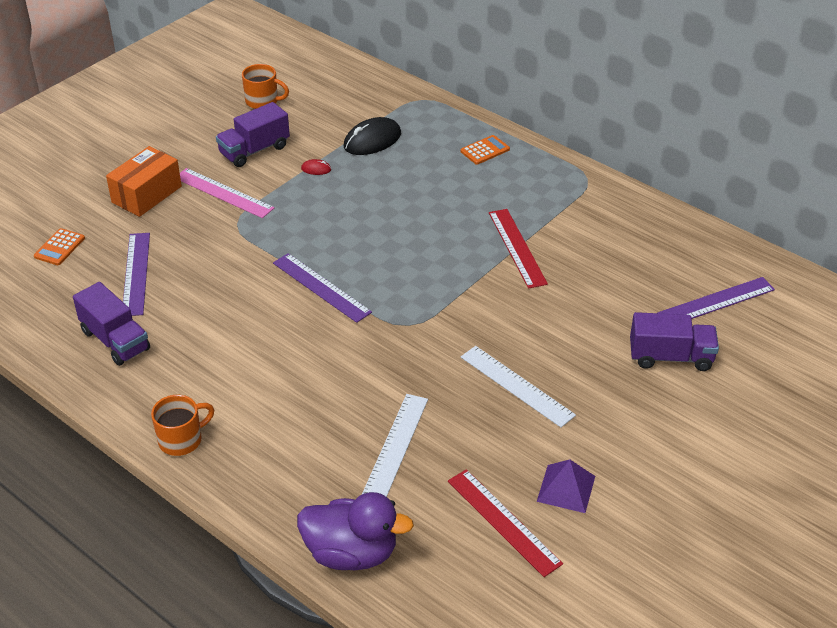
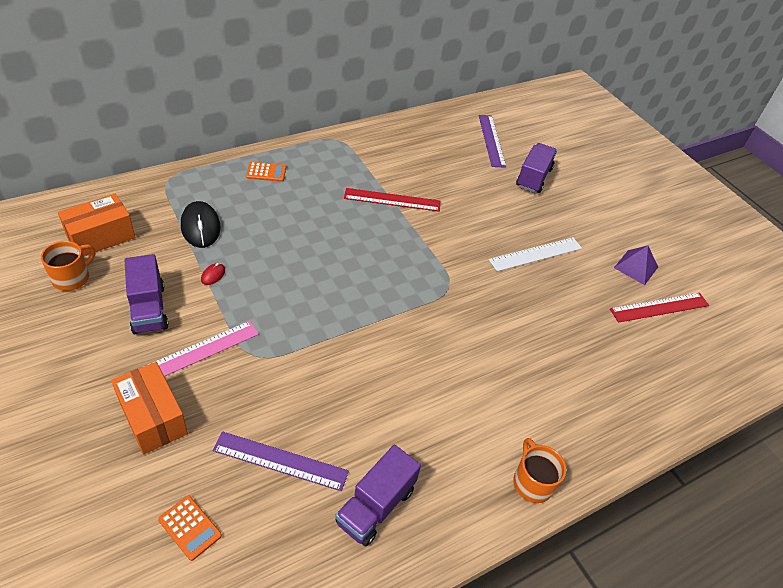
camera: 75 degrees left, 5 degrees up
purple truck [73,282,150,366] -> purple truck turned 150 degrees clockwise [335,445,421,546]
purple ruler [273,253,372,323] -> none
purple duck [297,492,414,570] -> none
white ruler [362,394,428,497] -> none
orange calculator [460,135,510,165] -> orange calculator turned 105 degrees clockwise [246,162,286,182]
none -> orange box [58,194,135,256]

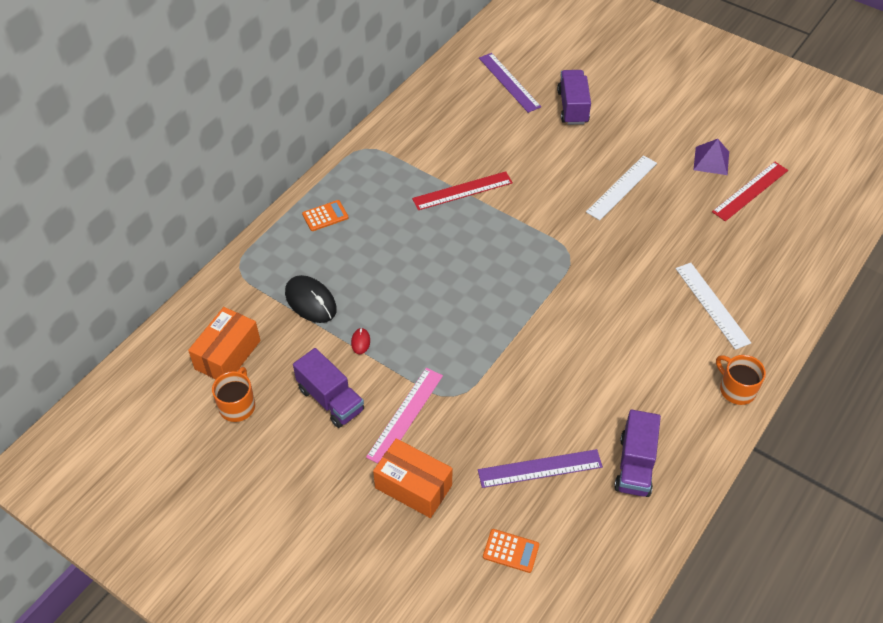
camera: 20 degrees left, 5 degrees up
none -> white ruler [676,263,751,350]

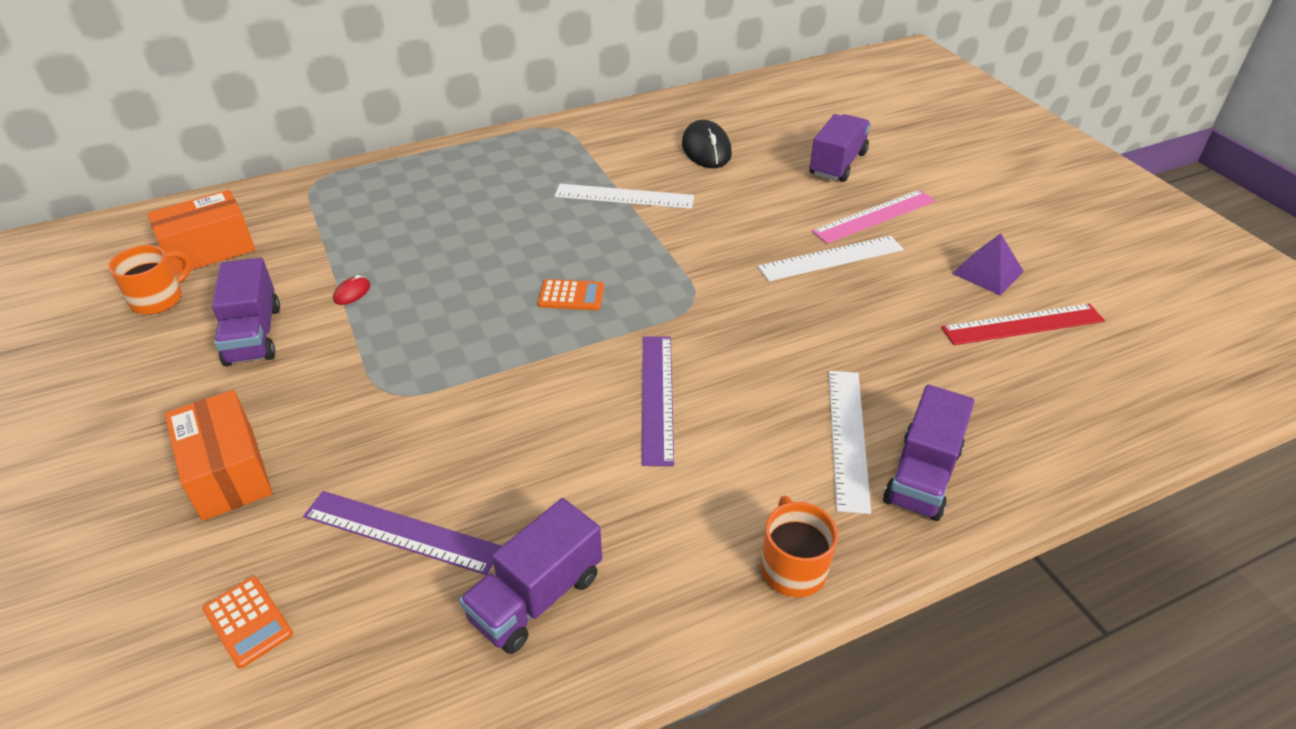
camera: 30 degrees right, 10 degrees down
black mouse [285,275,337,323] -> black mouse moved to [682,120,732,168]
orange calculator [302,200,349,231] -> orange calculator moved to [538,279,604,310]
pink ruler [366,368,443,463] -> pink ruler moved to [812,190,936,244]
red ruler [412,171,513,210] -> white ruler [555,184,694,209]
purple ruler [479,53,541,113] -> purple ruler moved to [642,336,674,466]
none -> purple truck [883,385,975,521]

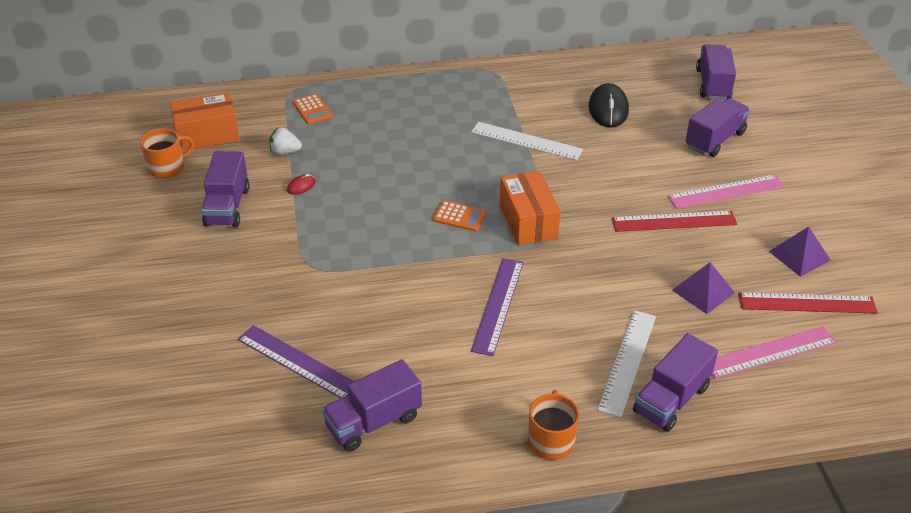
camera: 15 degrees right, 0 degrees up
orange box [165,390,273,521] -> orange box moved to [500,171,561,246]
orange calculator [202,576,293,669] -> orange calculator moved to [293,94,333,124]
white ruler [758,235,904,281] -> red ruler [612,211,737,232]
none -> white strawberry [270,127,302,154]
none -> purple pyramid [672,262,735,314]
none -> purple truck [696,44,736,100]
none -> pink ruler [712,326,837,379]

